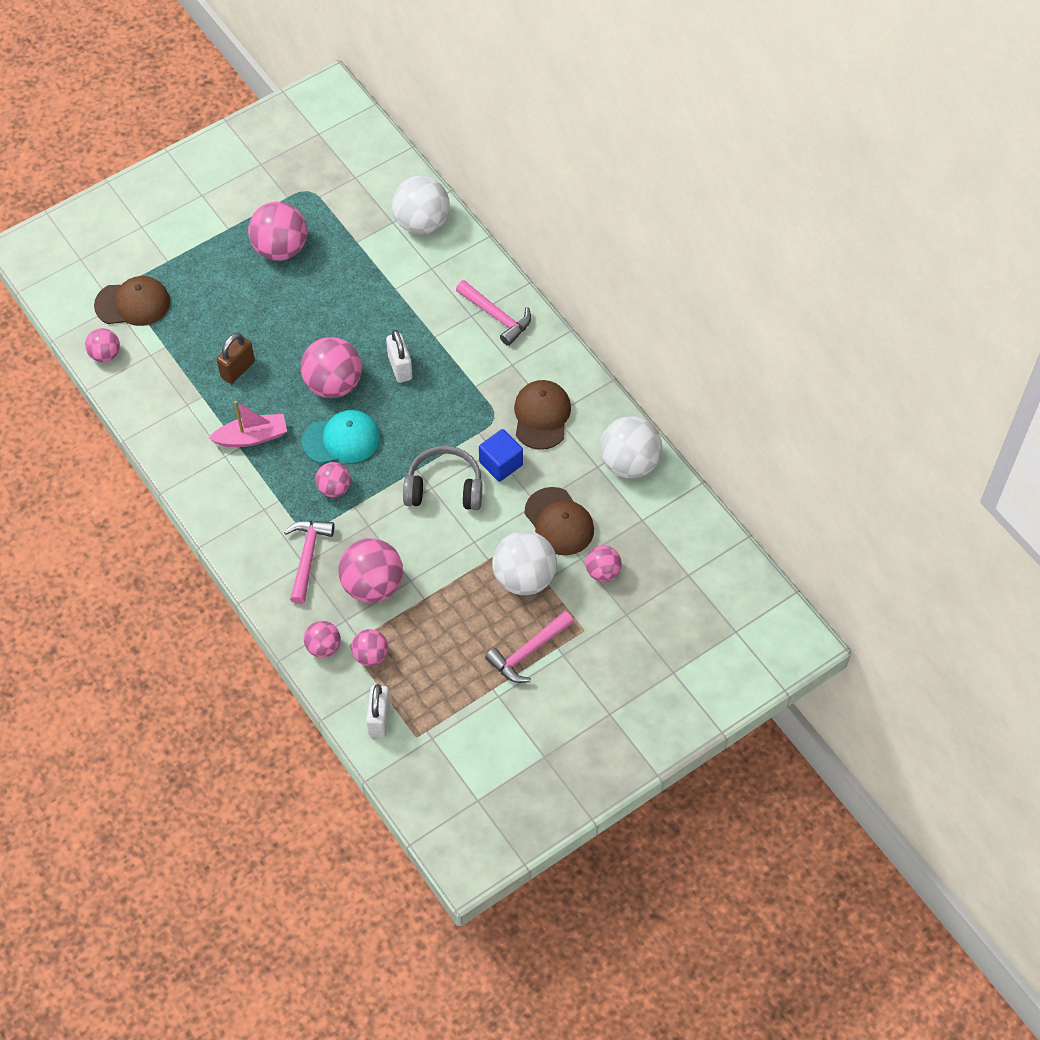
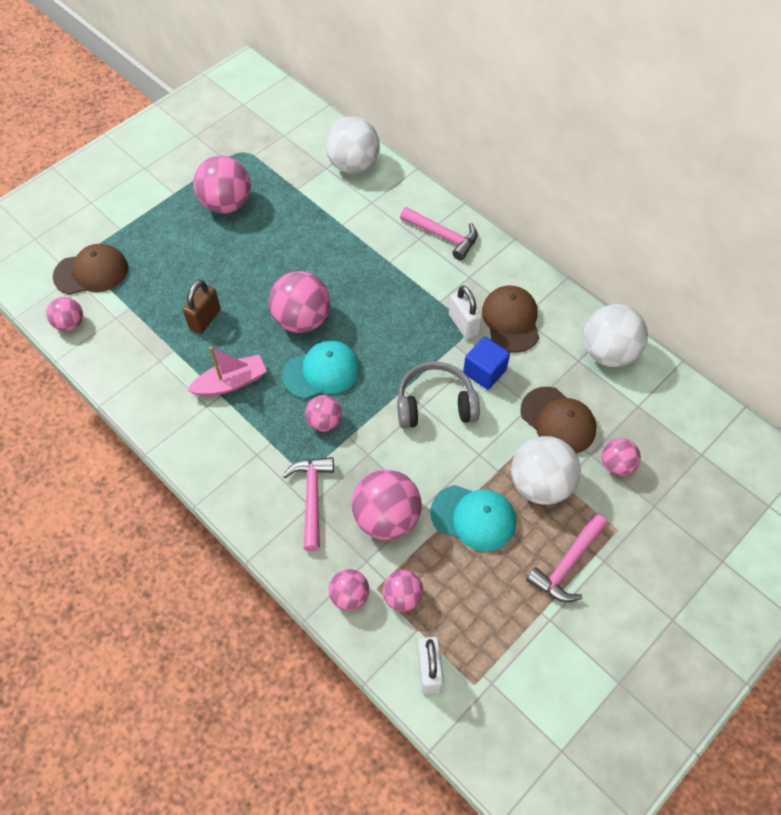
camera: 10 degrees left, 0 degrees up
white padlock [386,330,413,383] -> white padlock moved to [449,286,482,339]
none -> turquoise cap [430,485,516,551]

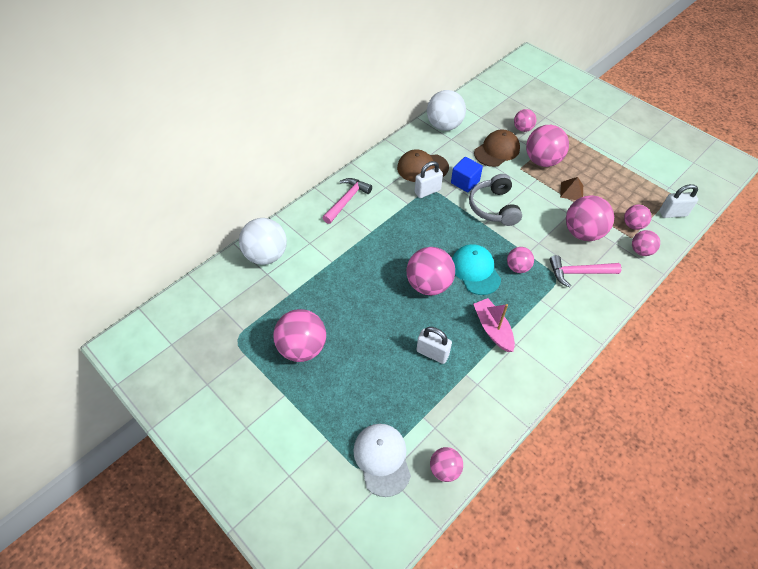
camera: 90 degrees left, 5 degrees down
brown cap [53,244,128,295] -> white cap [353,424,411,497]
brown padlock [183,280,221,334] -> white padlock [417,327,452,364]
turquoise cap [430,485,516,551] -> brown pyramid [560,177,583,200]
white ball [511,436,581,505] -> pink ball [526,125,569,167]
pink hammer [526,514,607,602] -> none

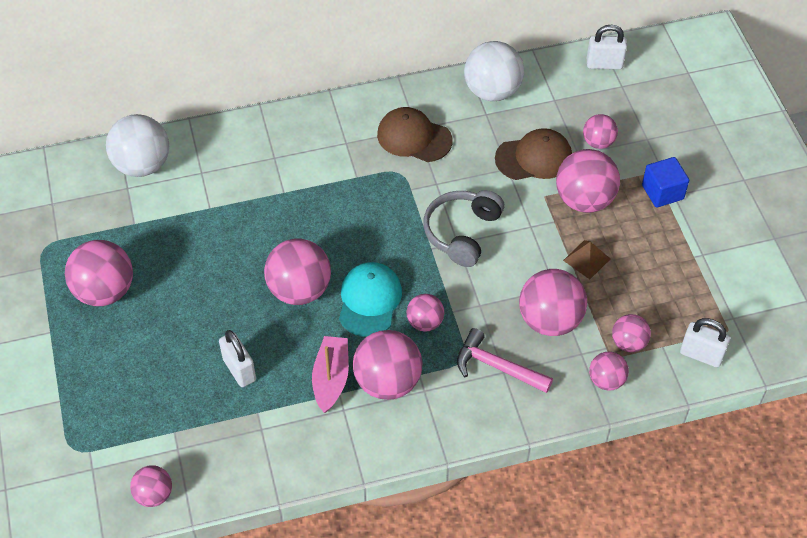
camera: 30 degrees right, 0 degrees up
pink hammer [323,178,372,224] -> none
white cap [353,424,411,497] -> none
white padlock [415,161,443,198] -> white padlock moved to [587,25,627,69]
blue cube [451,157,483,192] -> blue cube moved to [642,157,689,208]
none -> pink ball [353,330,422,400]

